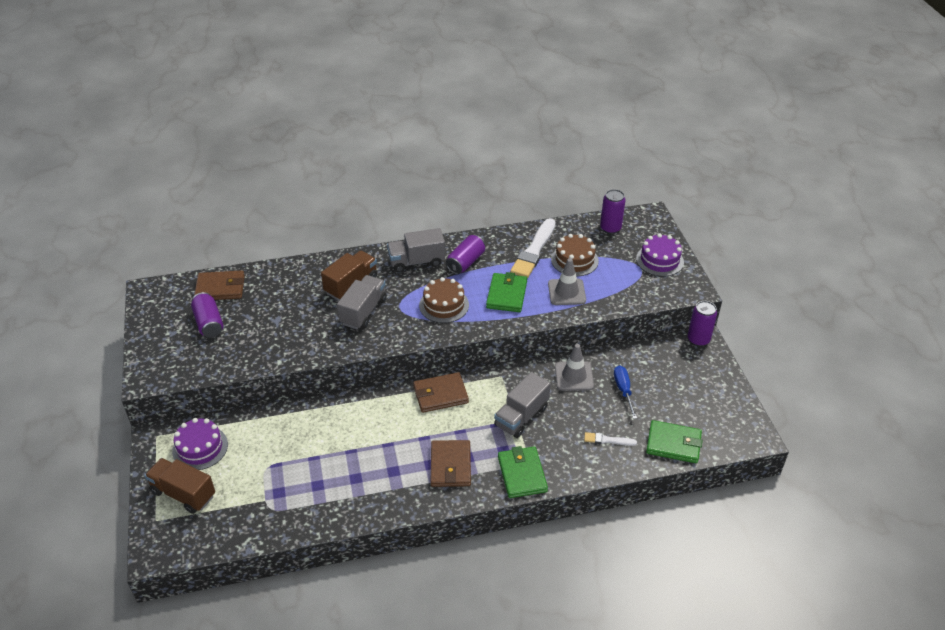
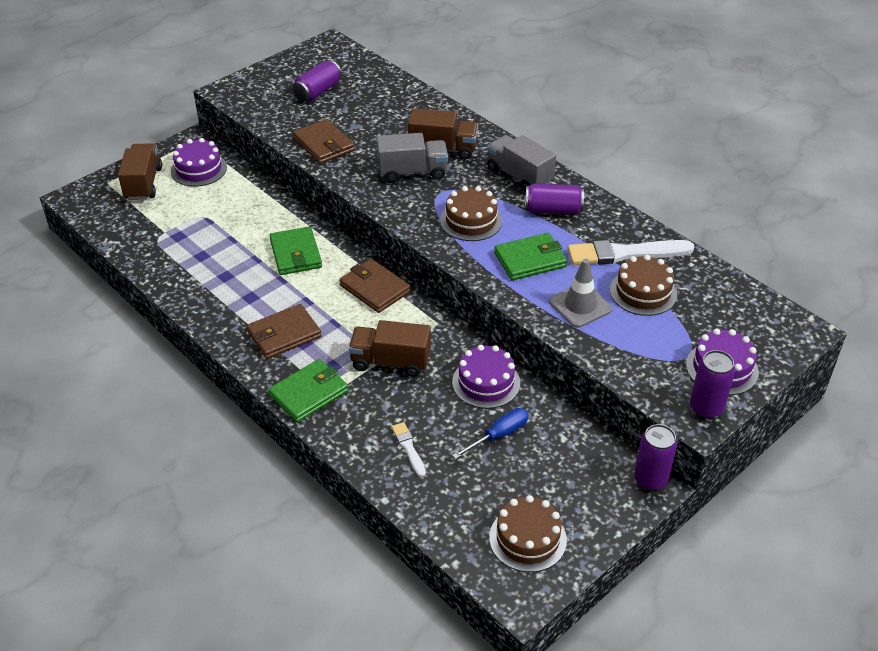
camera: 60 degrees right, 0 degrees up
brown wallet [194,270,245,300] -> brown wallet moved to [293,119,355,164]
grey truck [494,372,551,438] -> brown truck [348,320,431,377]
grey traffic cone [555,344,594,391] -> purple cake [452,345,520,409]
purple can [600,189,626,234] -> purple can moved to [690,350,735,418]
green wallet [646,420,703,463] -> green wallet moved to [269,226,322,275]
none -> brown cake [489,495,567,572]

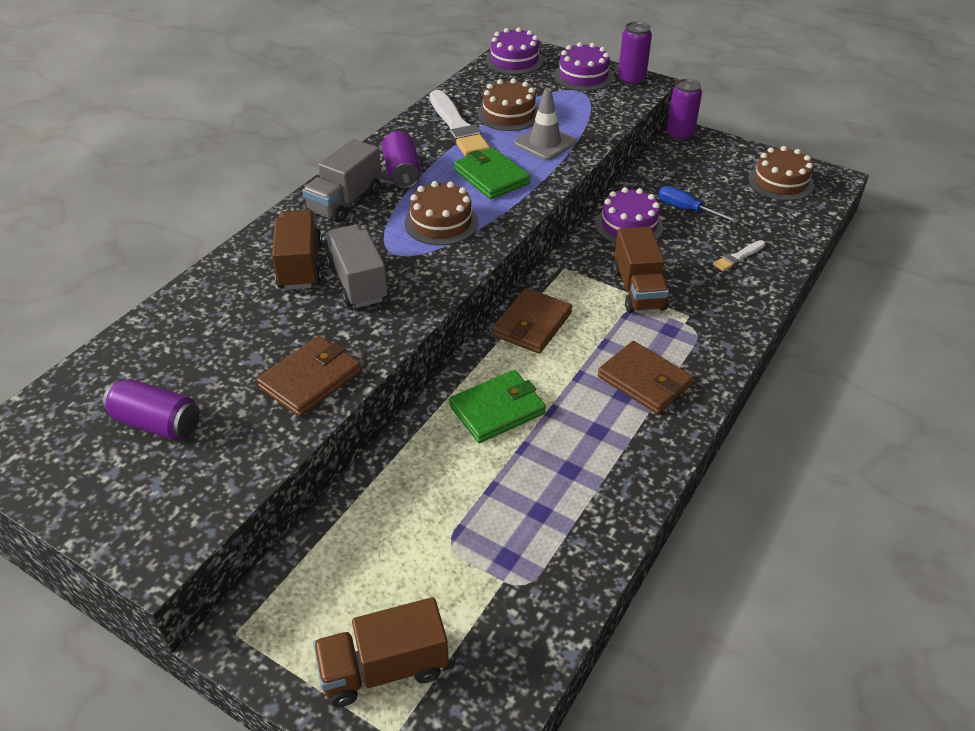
camera: 105 degrees left, 0 degrees up
purple cake [171,138,227,187] -> purple cake moved to [486,27,543,75]
green wallet [268,359,349,422] -> none

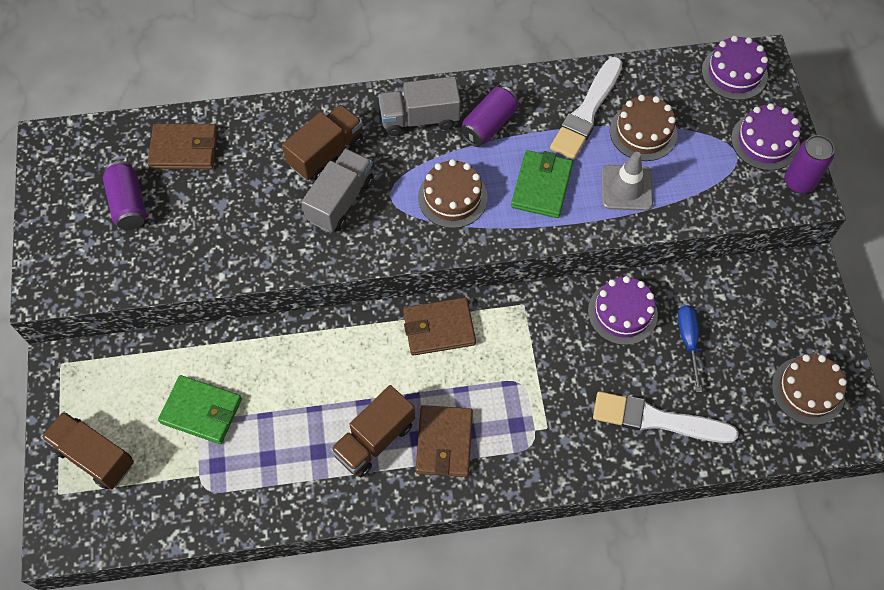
camera: 50 degrees right, 20 degrees up
brown wallet [257,336,361,417] -> brown wallet moved to [147,124,218,169]
green wallet [449,370,546,443] -> green wallet moved to [158,375,242,444]
brown truck [613,227,669,313] -> brown truck moved to [330,385,415,477]
purple can [667,79,702,141] -> none
white brush [713,240,765,271] -> white brush [593,392,739,443], size x2.04

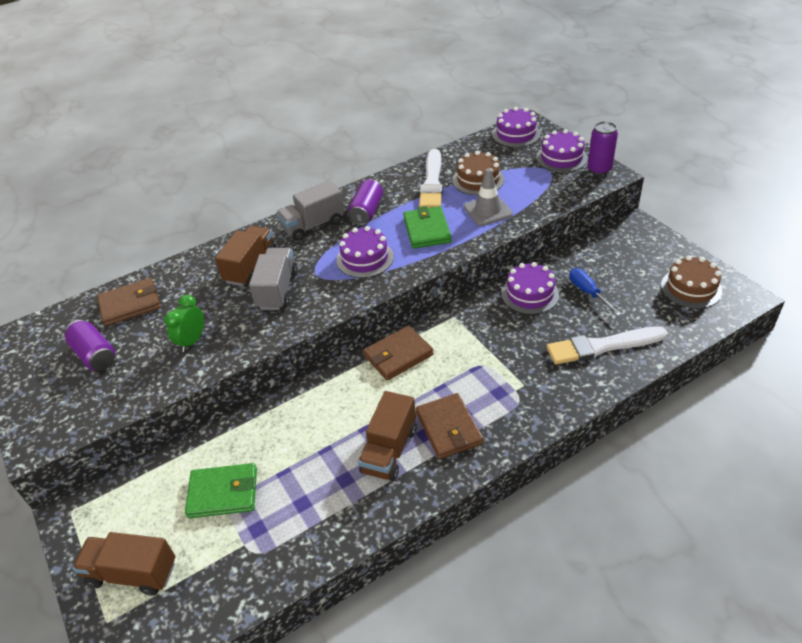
camera: 20 degrees left, 20 degrees down
brown cake [418,159,487,228] -> purple cake [336,226,394,278]
none -> green clock [164,295,204,352]

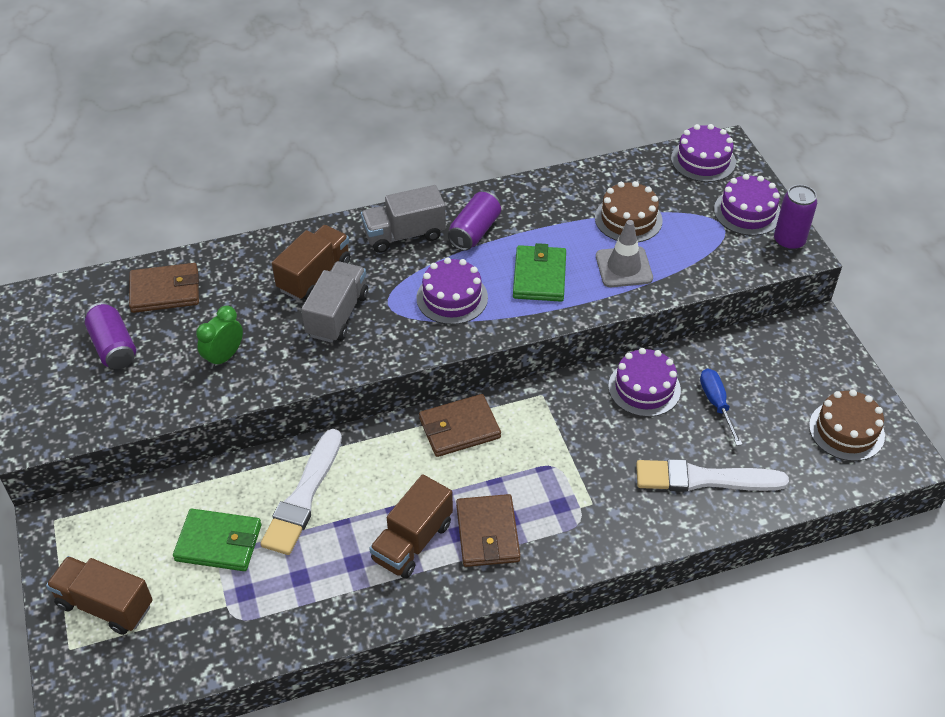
camera: 10 degrees right, 5 degrees up
white brush [419,149,443,208] -> white brush moved to [260,429,342,555]

